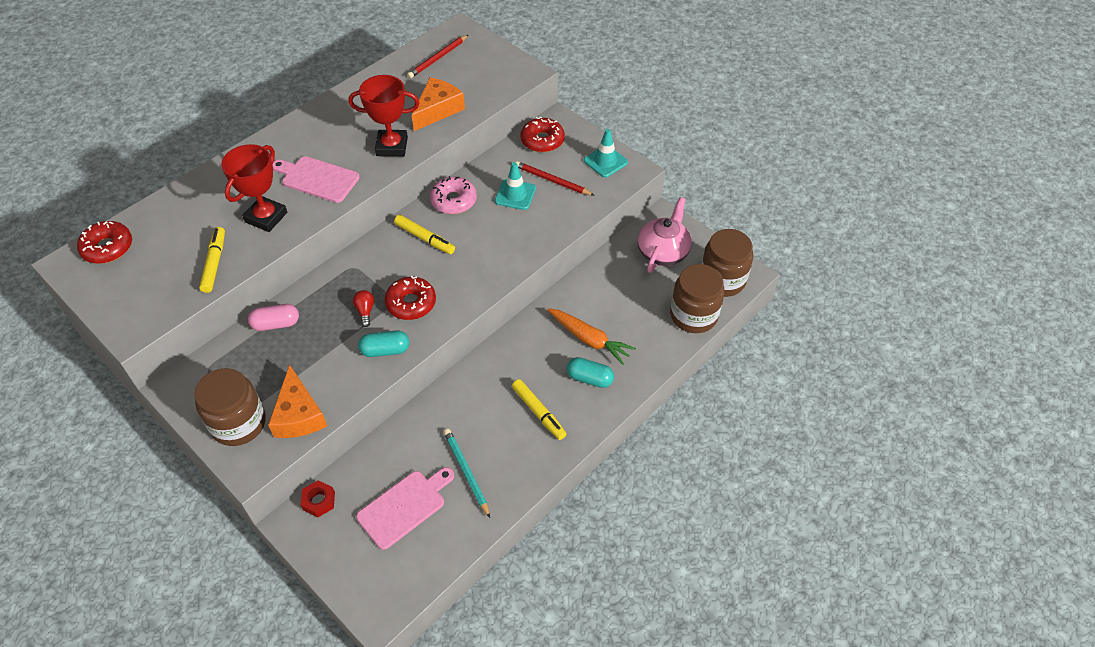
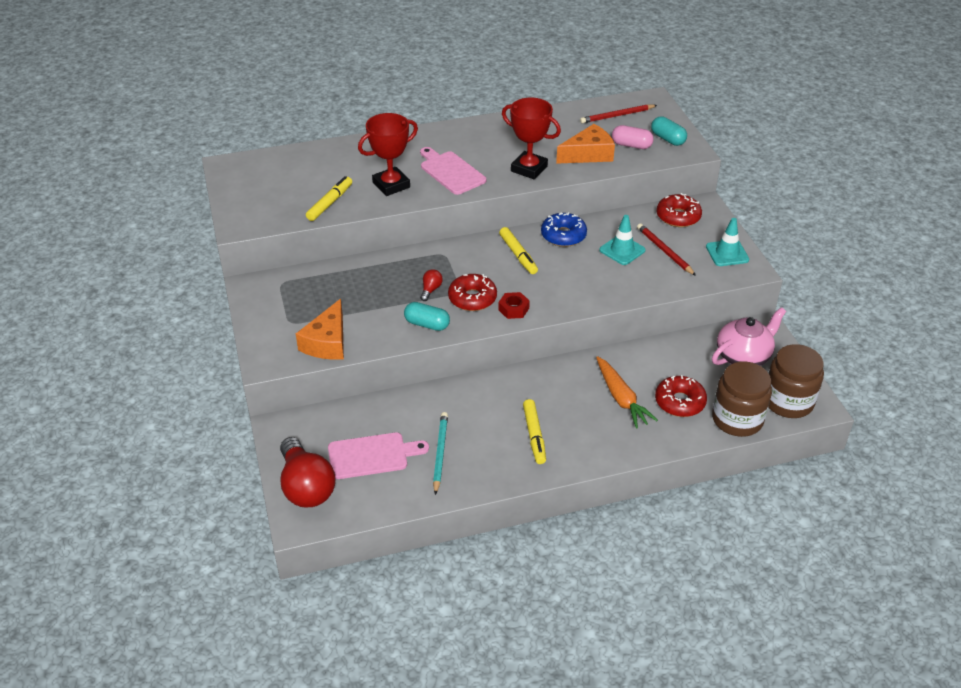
camera: 30 degrees right, 10 degrees down
red donut [77,221,132,264] -> red donut moved to [655,375,707,417]
brown jar [194,368,266,446] -> none
pink capsule [248,304,299,331] -> pink capsule moved to [612,125,654,149]
red nut [301,480,335,517] -> red nut moved to [498,292,530,319]
pink donut [430,176,477,214] -> blue donut [541,212,587,247]
turquoise capsule [566,357,614,388] -> turquoise capsule moved to [651,116,687,146]
none -> red light bulb [280,437,335,508]

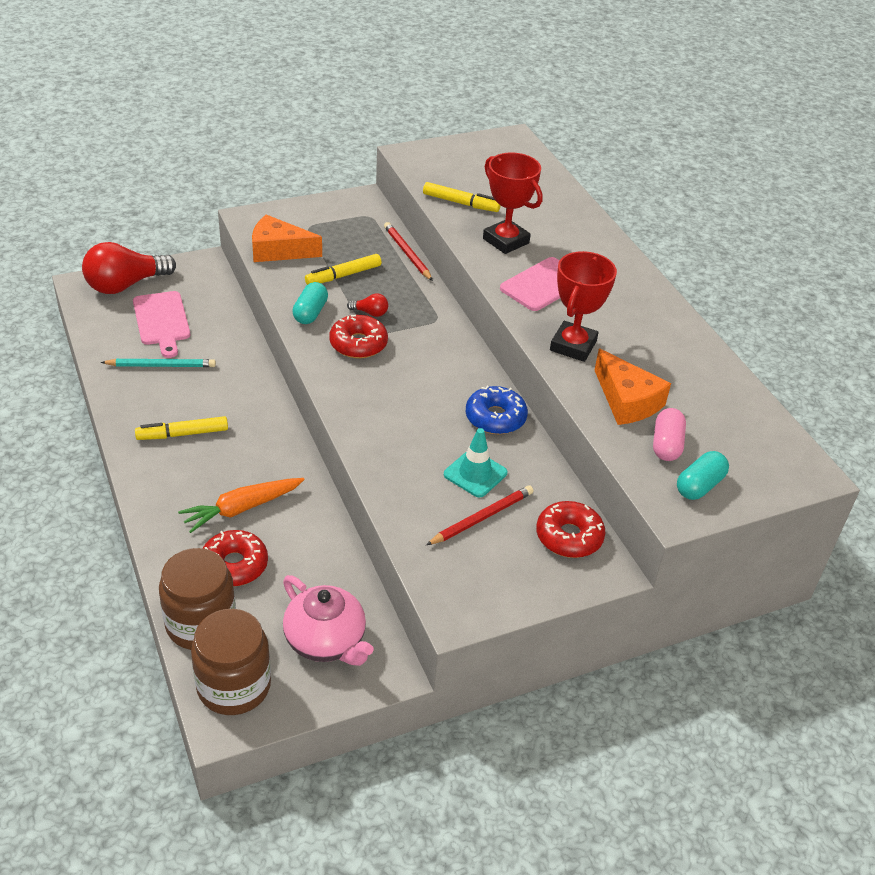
camera: 80 degrees right, 0 degrees up
red nut [498,292,530,319] -> none
yellow marker [499,227,538,274] -> yellow marker moved to [305,254,382,285]
red pencil [580,104,657,124] -> red pencil moved to [384,222,433,281]
turquoise traffic cone [706,218,749,266] -> none

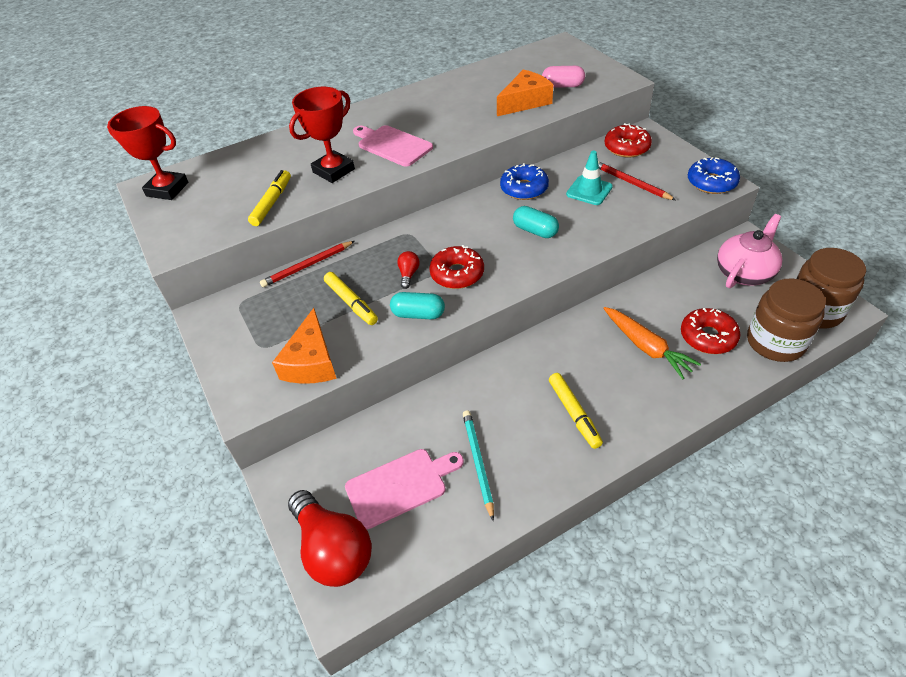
camera: 90 degrees left, 5 degrees up
red trophy [550,251,617,362] -> red trophy moved to [107,106,188,200]
turquoise capsule [677,451,729,500] -> turquoise capsule moved to [513,206,559,238]
none -> blue donut [688,157,740,194]

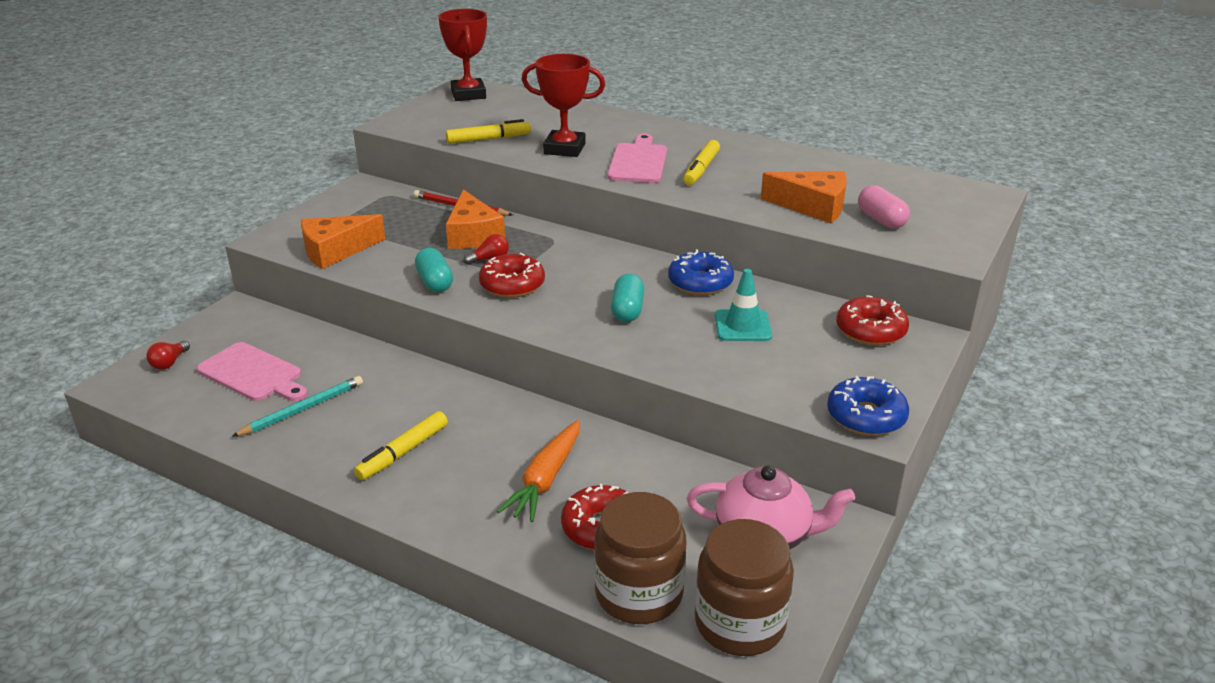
camera: 55 degrees right, 15 degrees down
red light bulb [288,490,372,587] -> red light bulb [146,341,190,370], size x0.42
yellow marker [324,272,378,325] -> yellow marker moved to [683,140,720,185]
red pencil [598,161,676,200] -> none
none -> orange cheese [446,189,505,249]

